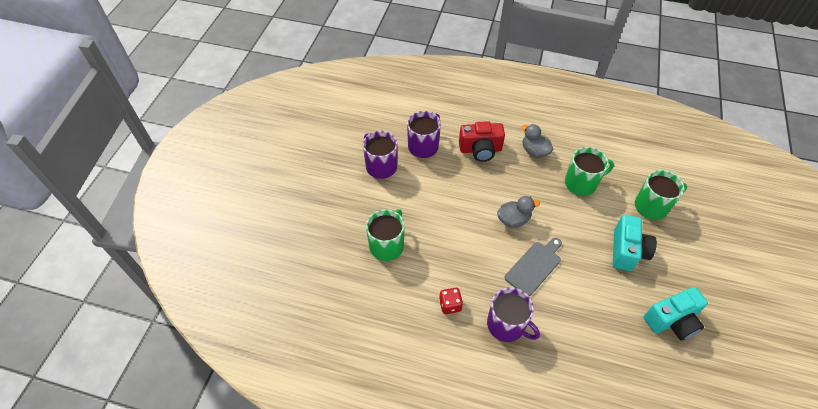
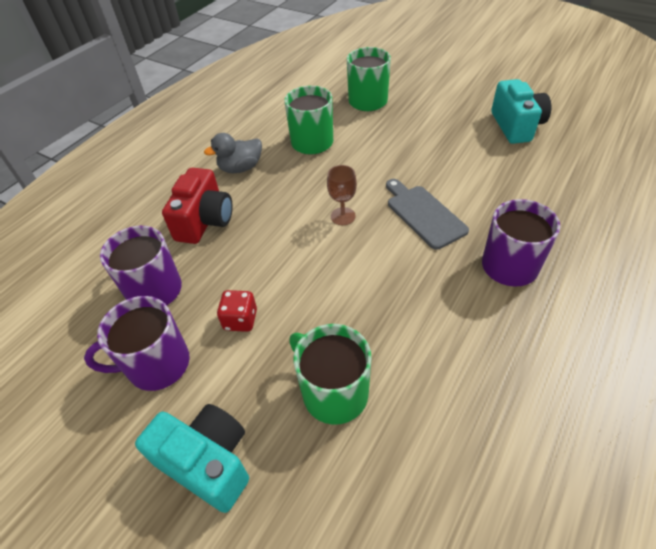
camera: 70 degrees left, 5 degrees down
red dice [439,288,463,314] -> red dice moved to [217,290,257,332]
grey duck [497,196,540,228] -> brown goblet [327,165,357,225]
turquoise camera [613,215,657,271] -> turquoise camera moved to [135,404,249,513]

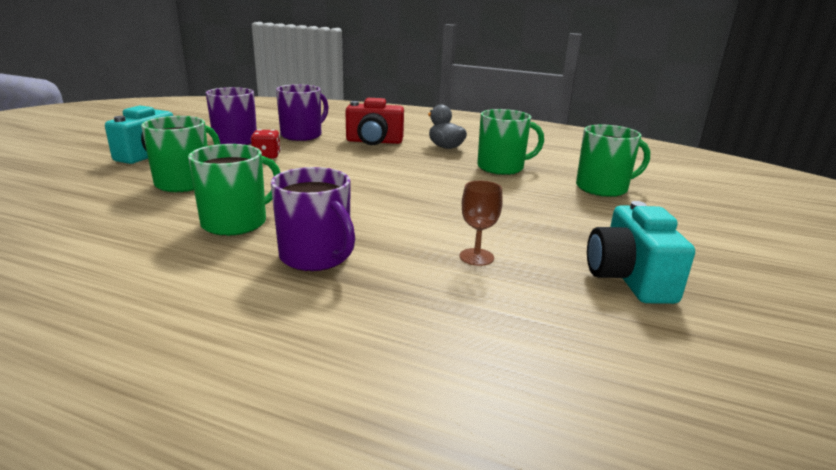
camera: 75 degrees right, 25 degrees down
brown goblet [327,165,357,225] -> brown goblet moved to [460,181,503,266]
grey cutting board [386,179,469,250] -> none
turquoise camera [491,79,551,144] -> turquoise camera turned 105 degrees clockwise [587,201,695,304]
none -> green mug [188,144,280,236]

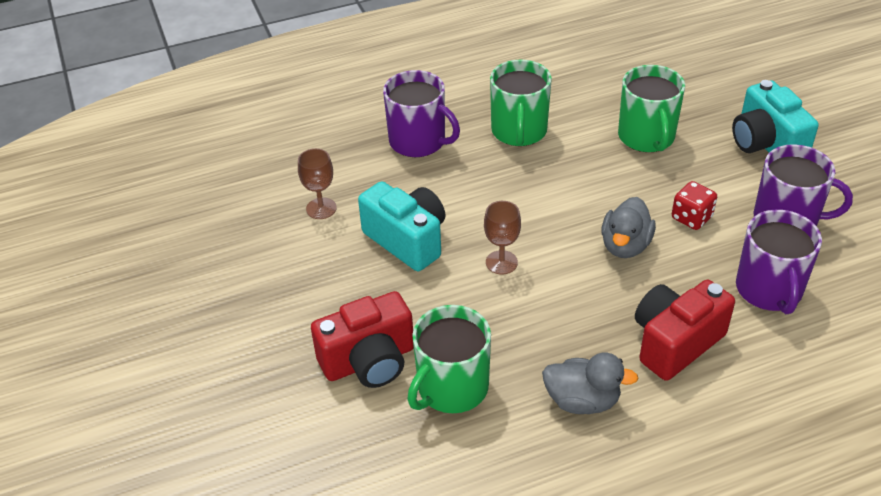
camera: 140 degrees right, 20 degrees up
purple mug [271,167,355,271] -> purple mug turned 150 degrees counterclockwise [383,70,460,157]
green mug [576,124,650,197] -> none
turquoise camera [587,201,695,304] -> turquoise camera moved to [358,181,445,271]
none -> red camera [311,291,414,388]
none -> brown goblet [484,201,521,274]
none -> grey duck [601,197,656,258]

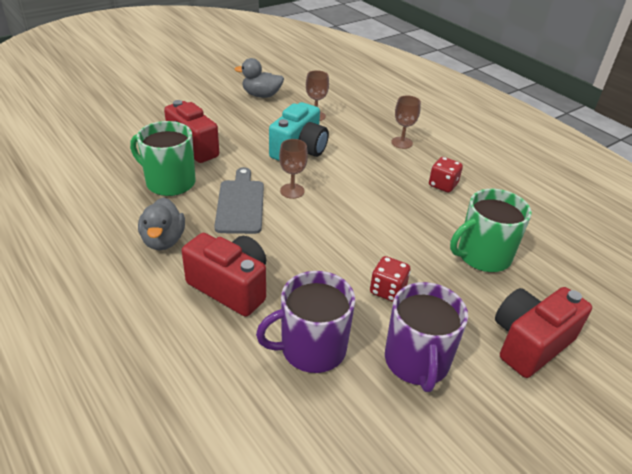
camera: 70 degrees right, 5 degrees down
purple mug [383,70,460,157] -> brown goblet [391,95,421,149]
green mug [490,60,552,146] -> red dice [429,157,463,193]
grey duck [601,197,656,258] -> grey duck moved to [234,58,284,98]
turquoise camera [732,80,819,153] -> red camera [495,287,592,378]
none -> grey cutting board [215,167,264,234]

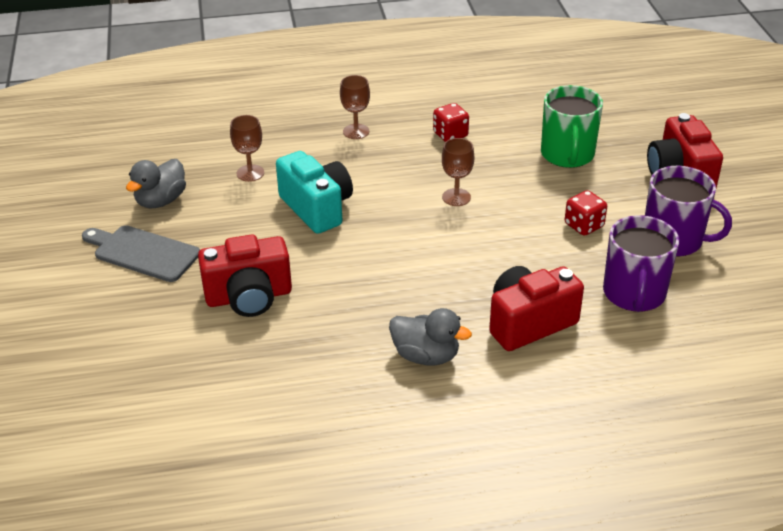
camera: 60 degrees left, 0 degrees up
green mug [130,121,196,196] -> none
grey cutting board [215,167,264,234] -> grey cutting board moved to [82,225,200,282]
brown goblet [279,139,308,199] -> brown goblet moved to [442,138,474,206]

